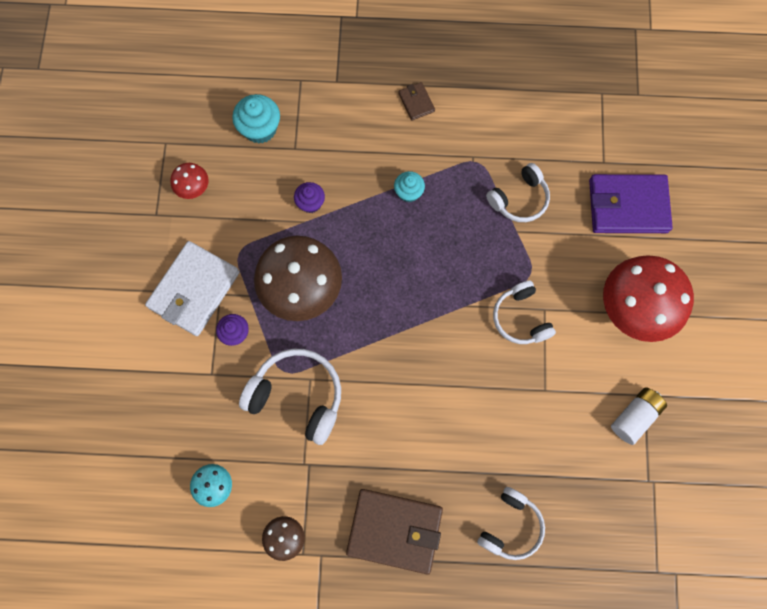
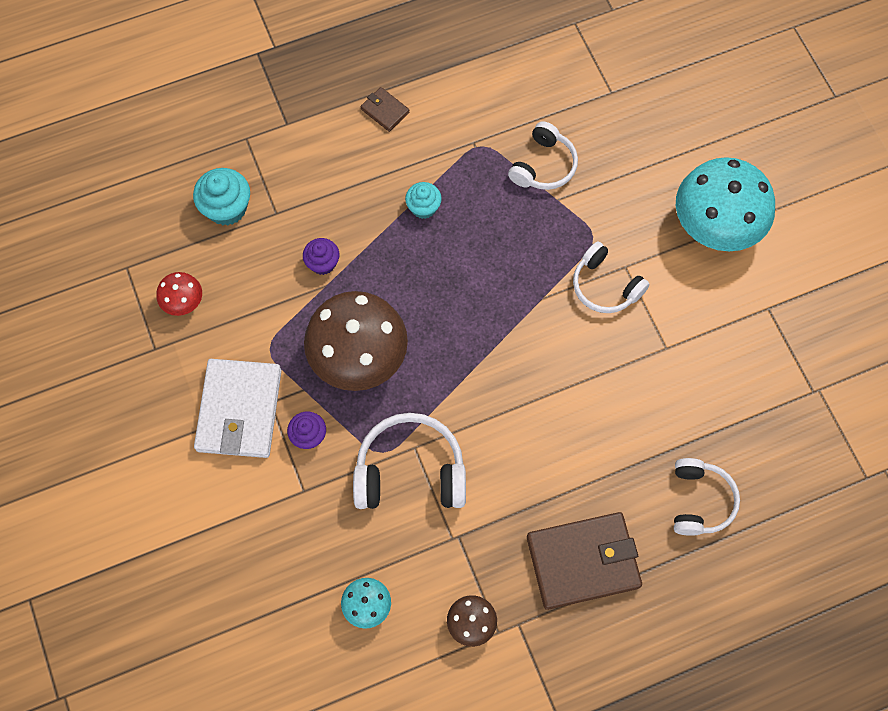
camera: 25 degrees left, 5 degrees down
purple wallet [589,174,673,233] -> none
red mushroom [603,255,694,342] -> turquoise mushroom [676,157,775,251]
white battery [611,388,667,445] -> none

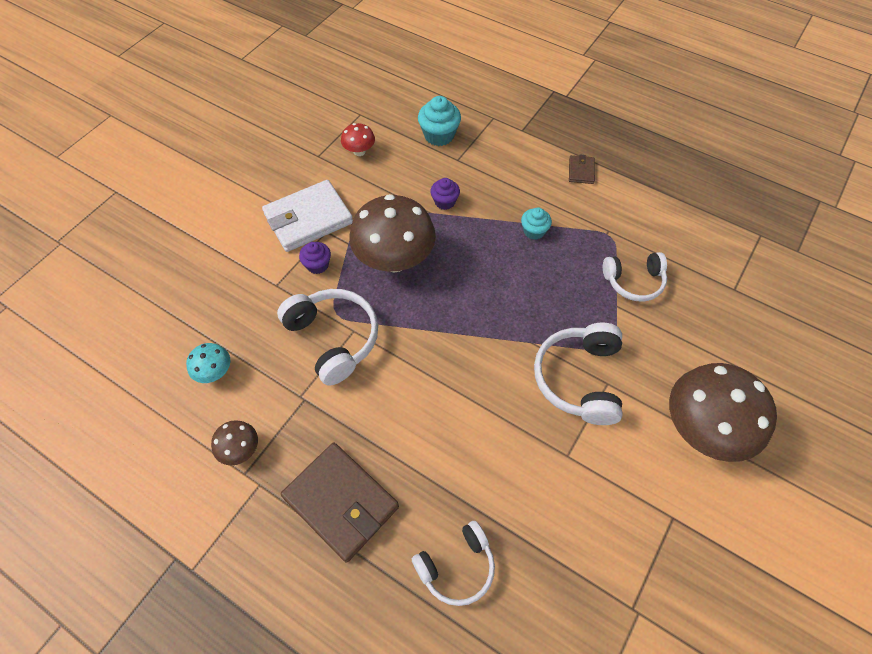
camera: 55 degrees right, 10 degrees down
white headphones [573,242,650,313] -> white headphones [534,322,622,425], size x1.50
turquoise mushroom [676,157,775,251] -> brown mushroom [669,363,777,462]

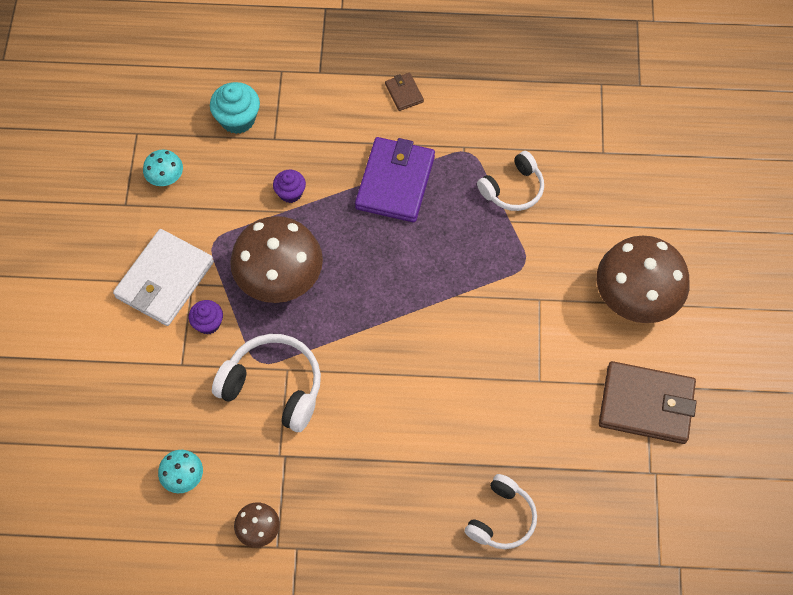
camera: 30 degrees left, 5 degrees up
brown wallet [281,443,399,563] -> brown wallet moved to [599,361,697,444]
red mushroom [341,123,375,156] -> turquoise mushroom [143,150,183,186]
turquoise cupcake [521,208,552,240] -> purple wallet [355,137,435,222]
white headphones [534,322,622,425] -> none

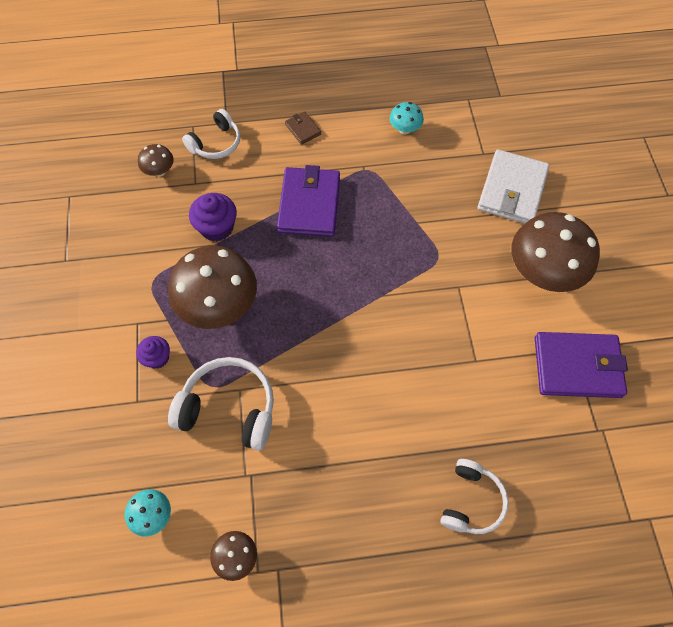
camera: 10 degrees left, 0 degrees up
white wallet [113,229,214,326] -> white wallet moved to [478,149,550,224]
turquoise mushroom [143,150,183,186] -> turquoise mushroom moved to [389,102,424,135]
turquoise cupcake [210,82,260,134] -> brown mushroom [138,144,174,177]
purple cupcake [273,170,306,203] -> purple cupcake [189,193,237,241], size x1.56
white headphones [477,151,544,211] -> white headphones moved to [182,109,240,159]
brown wallet [599,361,697,444] -> purple wallet [535,332,628,398]

